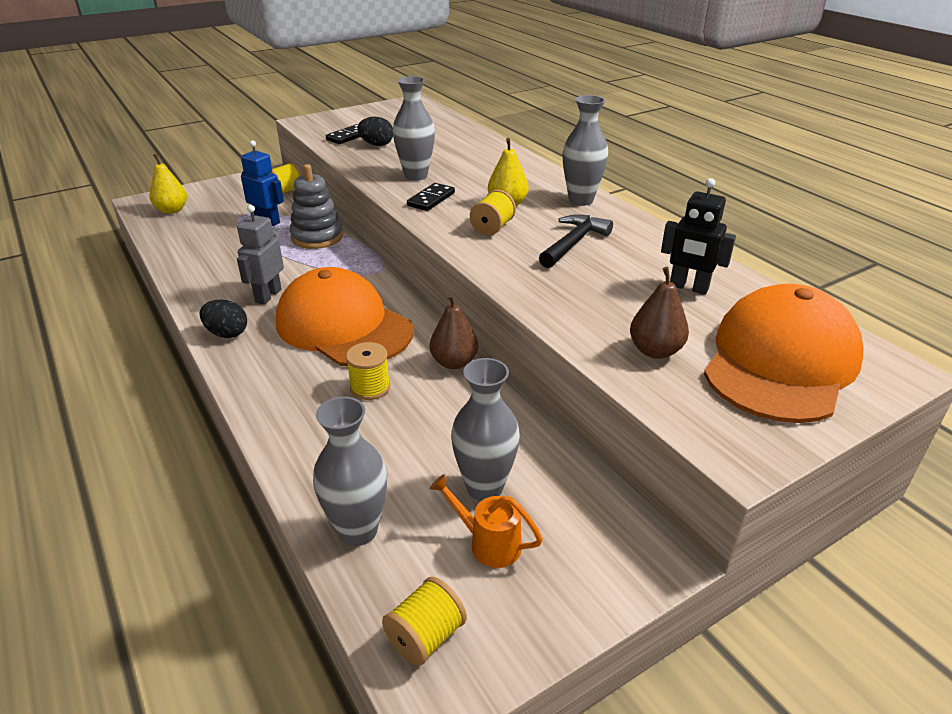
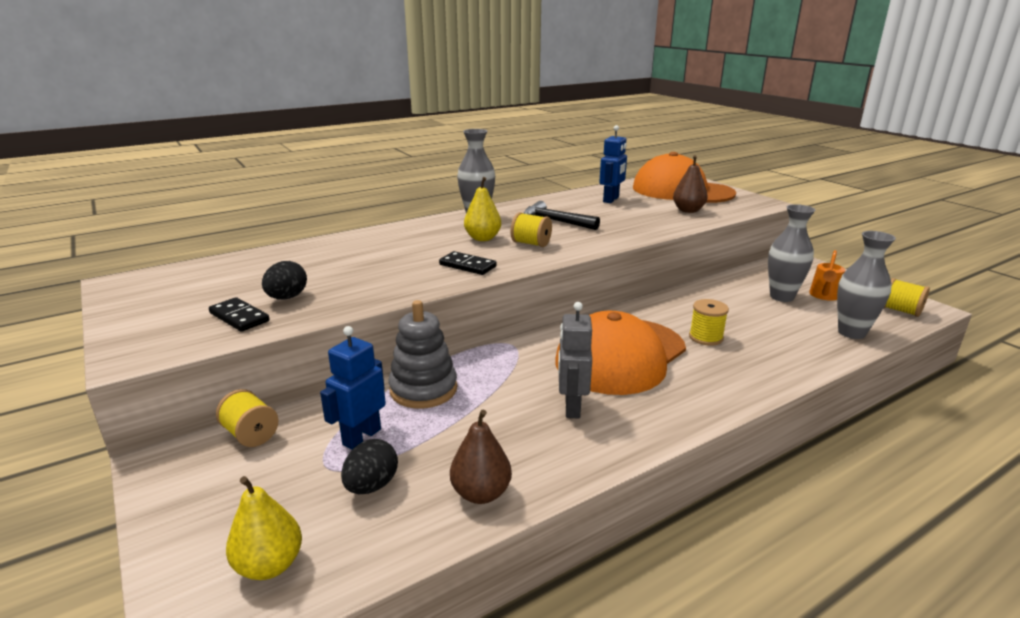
camera: 90 degrees left, 10 degrees down
black egg [199,299,247,338] -> black egg moved to [341,439,398,494]
grey robot [237,205,284,305] -> grey robot turned 75 degrees clockwise [558,302,592,418]
grey vase [393,76,435,181] -> none
brown pear [430,294,478,369] -> brown pear moved to [450,410,512,504]
black robot [661,178,736,295] -> blue robot [599,125,627,203]

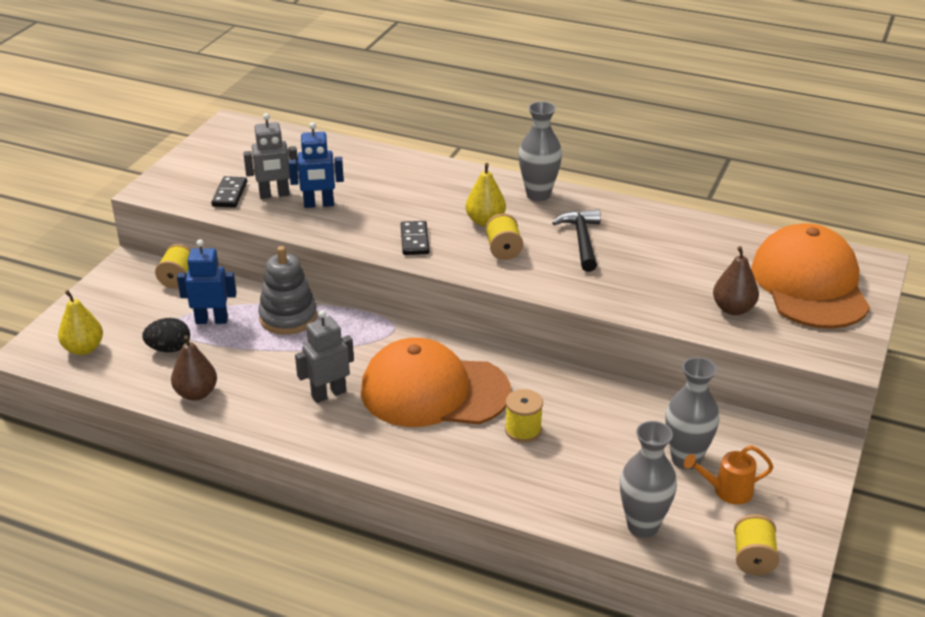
camera: 55 degrees right, 10 degrees up
black egg [262,261,307,299] -> grey robot [243,113,298,199]
blue robot [599,125,627,203] -> blue robot moved to [289,122,344,208]

